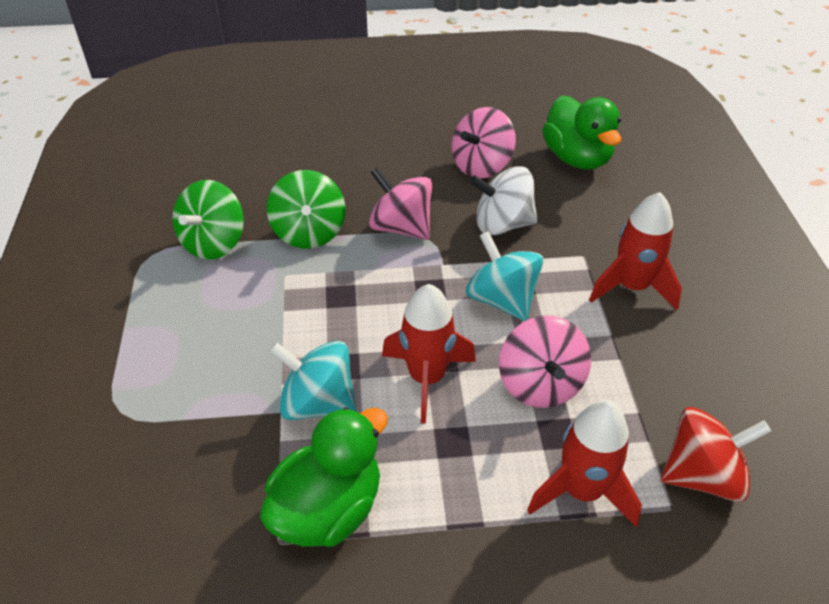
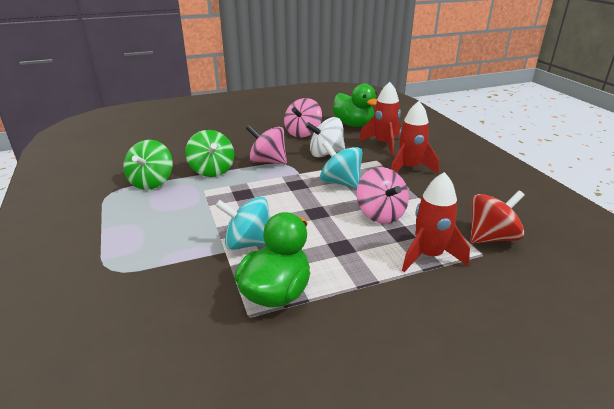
camera: 15 degrees left, 15 degrees down
red rocket [382,284,476,424] -> red rocket moved to [359,82,401,155]

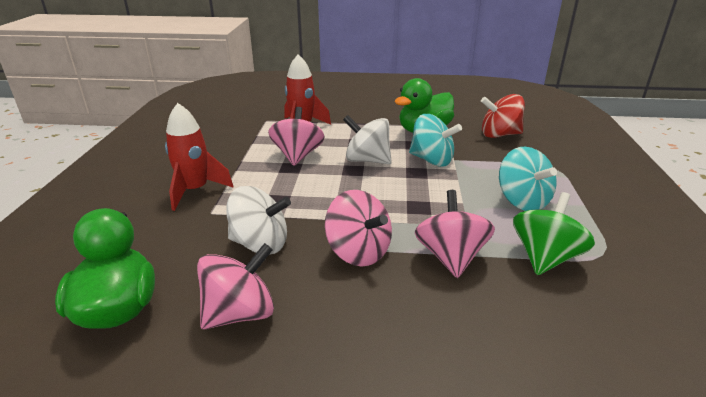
camera: 155 degrees left, 0 degrees up
green spinning top [185,130,234,177] -> pink spinning top [415,190,495,278]
turquoise spinning top [320,141,362,189] -> turquoise spinning top moved to [499,147,557,211]
red rocket [359,82,401,155] -> none
red spinning top [470,190,525,244] -> red spinning top moved to [481,94,525,138]
none -> white spinning top [343,115,392,164]

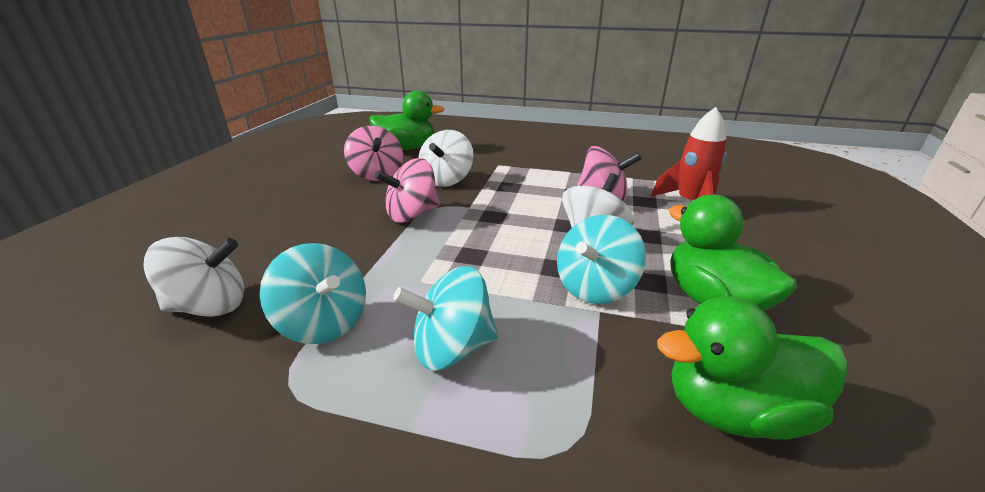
camera: 100 degrees right, 0 degrees up
red rocket [165,103,233,211] -> none
pink spinning top [415,190,495,278] -> none
red spinning top [481,94,525,138] -> green duck [657,296,848,440]
green spinning top [513,192,595,275] -> turquoise spinning top [260,243,366,344]
none -> white spinning top [143,237,244,317]

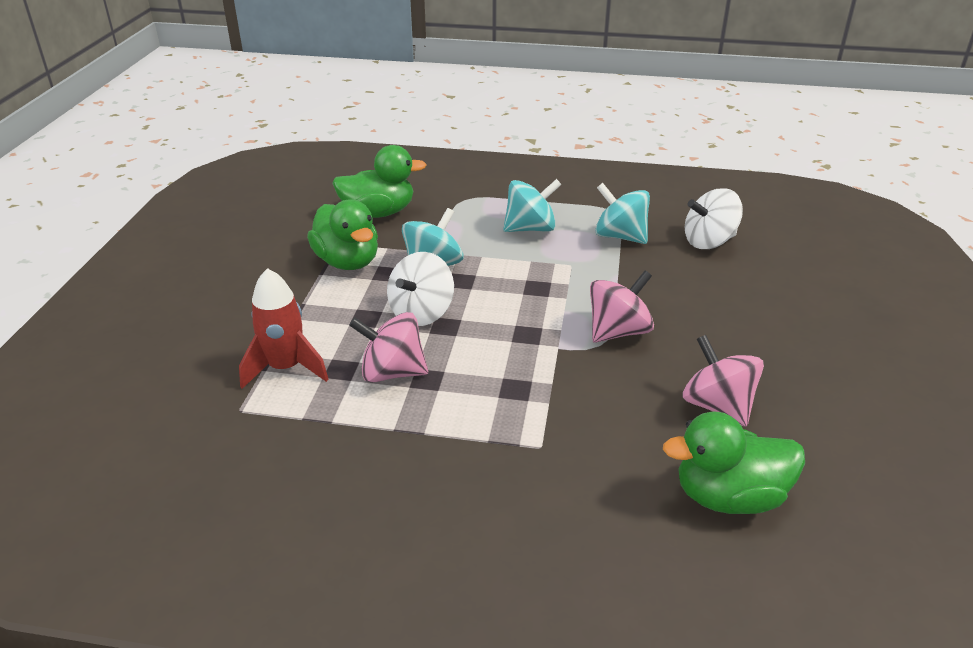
camera: 175 degrees right, 5 degrees up
white spinning top [418,130,473,187] -> none

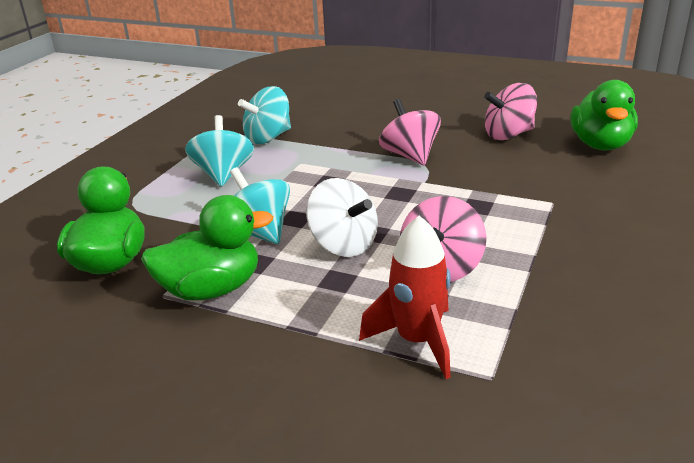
camera: 75 degrees left, 5 degrees down
white spinning top [685,188,743,249] -> none

